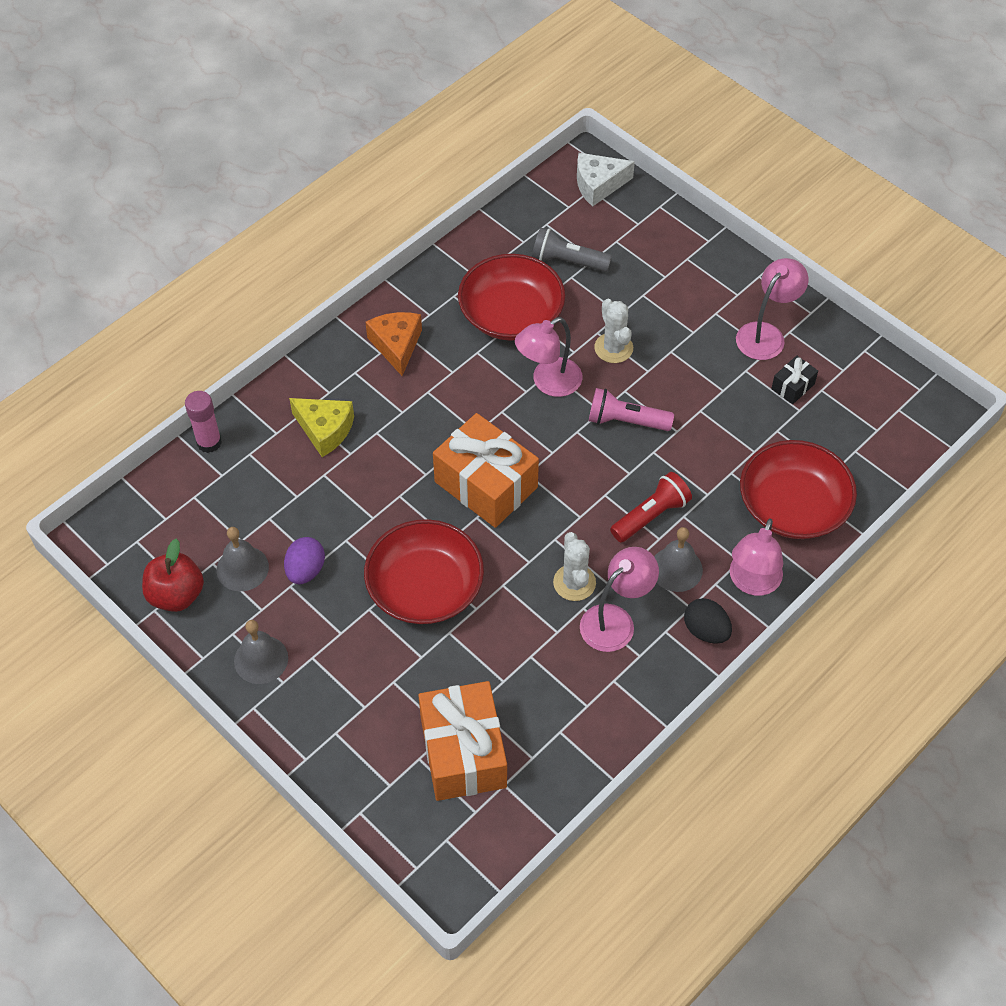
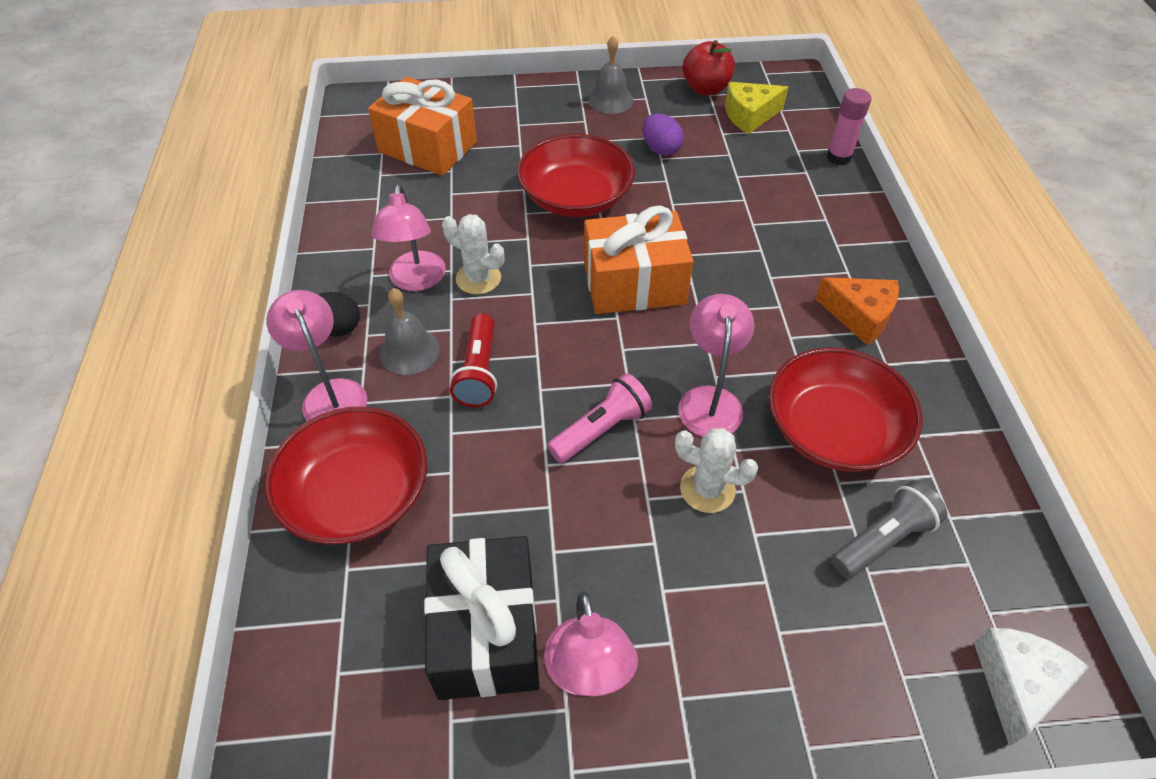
camera: 130 degrees right, 5 degrees down
grey bell [217,527,269,592] -> none
yellow cheese [289,398,354,457] -> yellow cheese moved to [725,82,788,134]
black gift [771,356,818,404] -> black gift [424,536,539,700], size x2.24

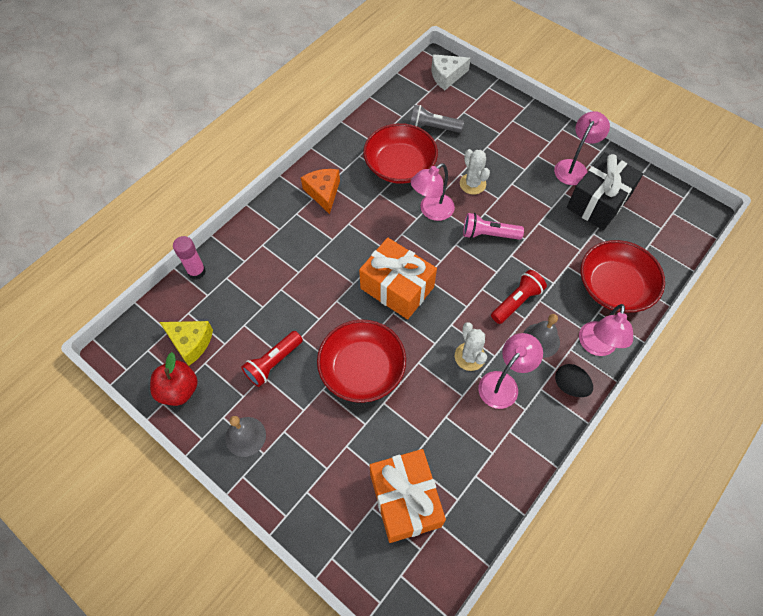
camera: 135 degrees left, 10 degrees up
purple egg [643,113,684,156] -> red flashlight [241,331,303,387]

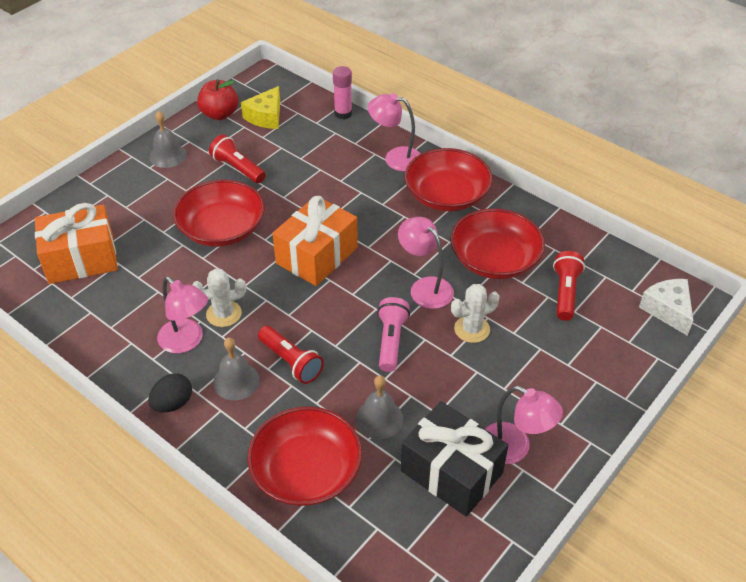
camera: 90 degrees right, 15 degrees down
orange cheese [301,169,340,214] -> red bowl [405,148,493,211]
grey flashlight [410,105,464,133] -> red flashlight [553,251,585,321]
pink lamp [579,304,633,356] -> pink lamp moved to [368,93,421,171]
none -> grey bell [356,375,403,439]

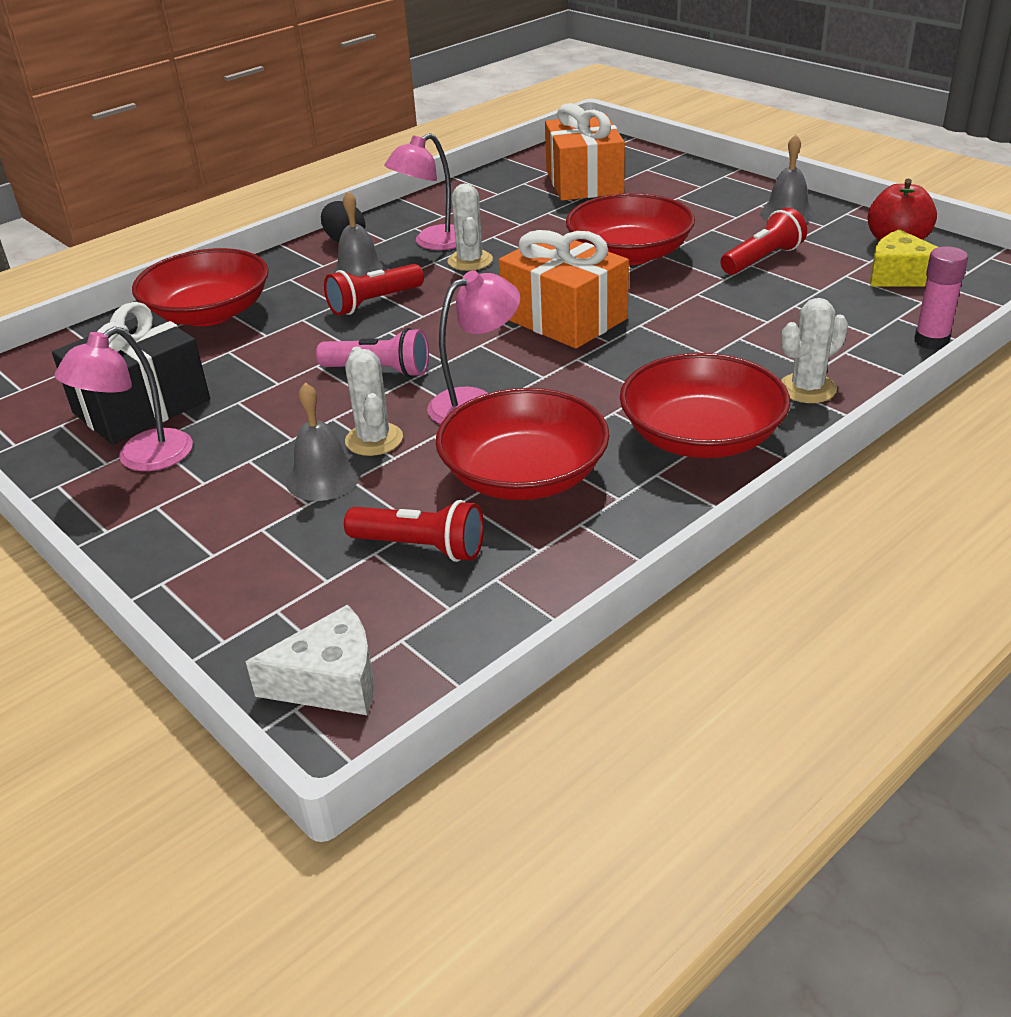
camera: 100 degrees right, 10 degrees down
grey bell [356,375,403,439] -> grey bell moved to [286,382,360,501]
pink lamp [368,93,421,171] -> white cactus [781,298,848,403]

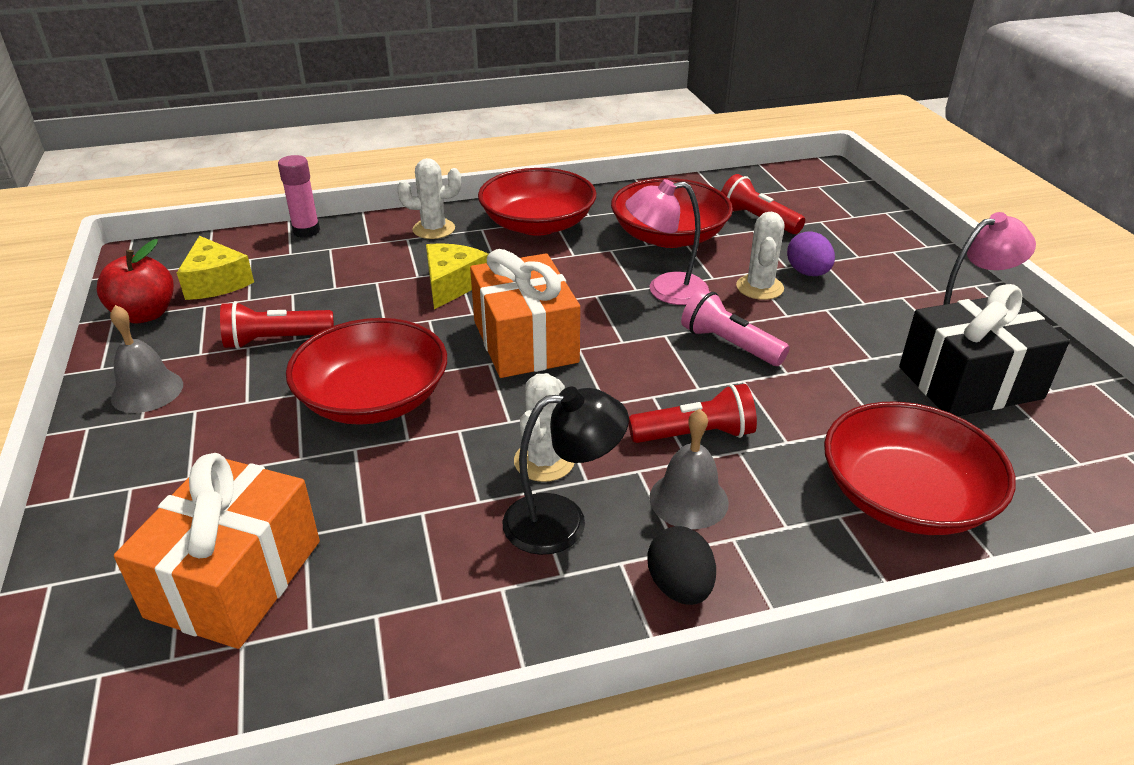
camera: 155 degrees left, 0 degrees up
white cheese [245,604,374,715] -> none
grey bell [286,382,360,501] -> purple egg [787,231,835,276]
pink lamp [384,133,456,250] -> black lamp [502,387,629,555]
none -> yellow cheese [426,243,488,309]

